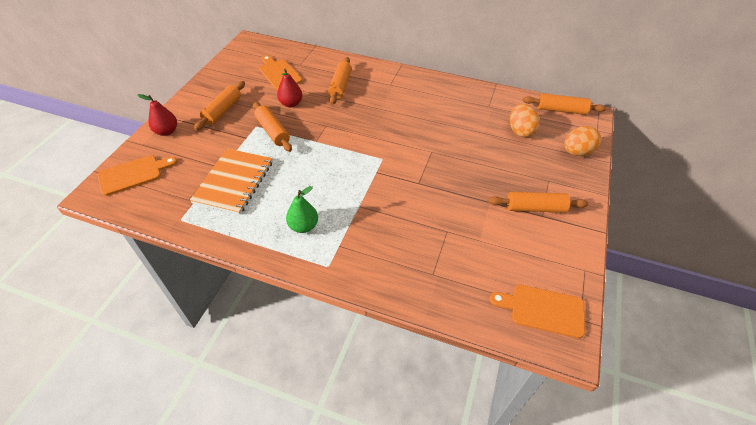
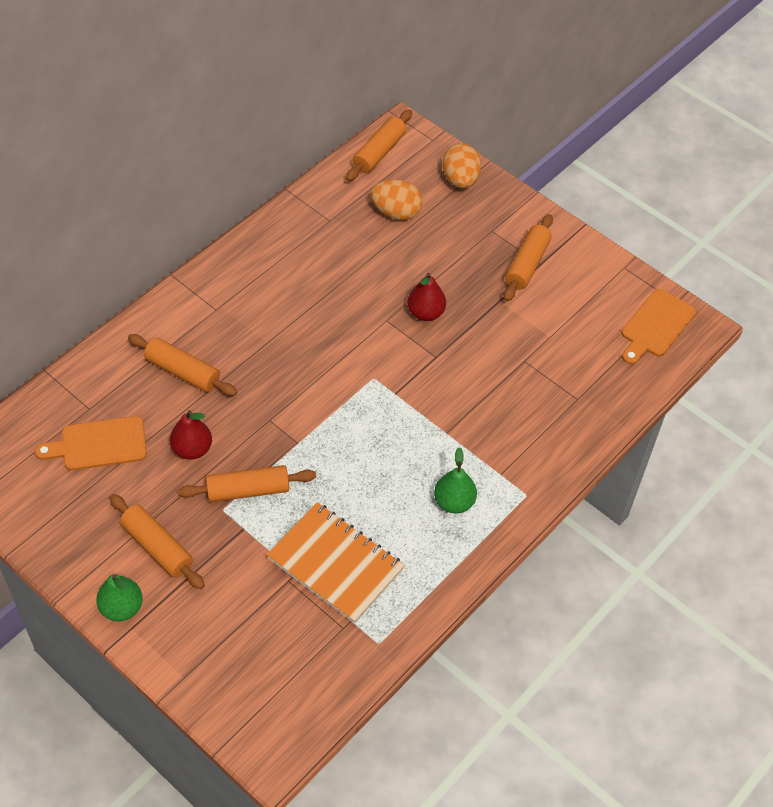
camera: 70 degrees left, 5 degrees up
orange cutting board [98,155,177,196] -> none
red pear [138,94,177,136] -> red pear moved to [407,273,446,321]
none -> green pear [96,574,143,621]

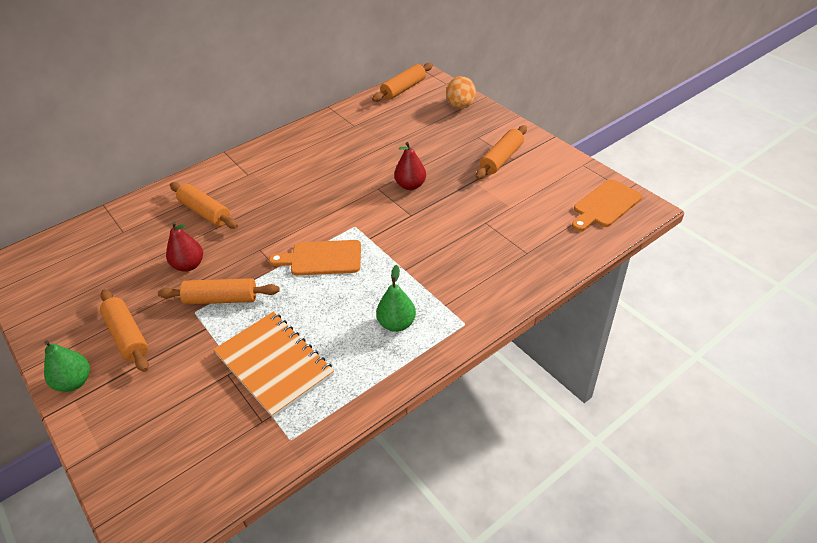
camera: 15 degrees right, 10 degrees down
orange cutting board [35,416,147,471] -> orange cutting board moved to [269,240,361,275]
orange egg [371,179,423,220] -> none

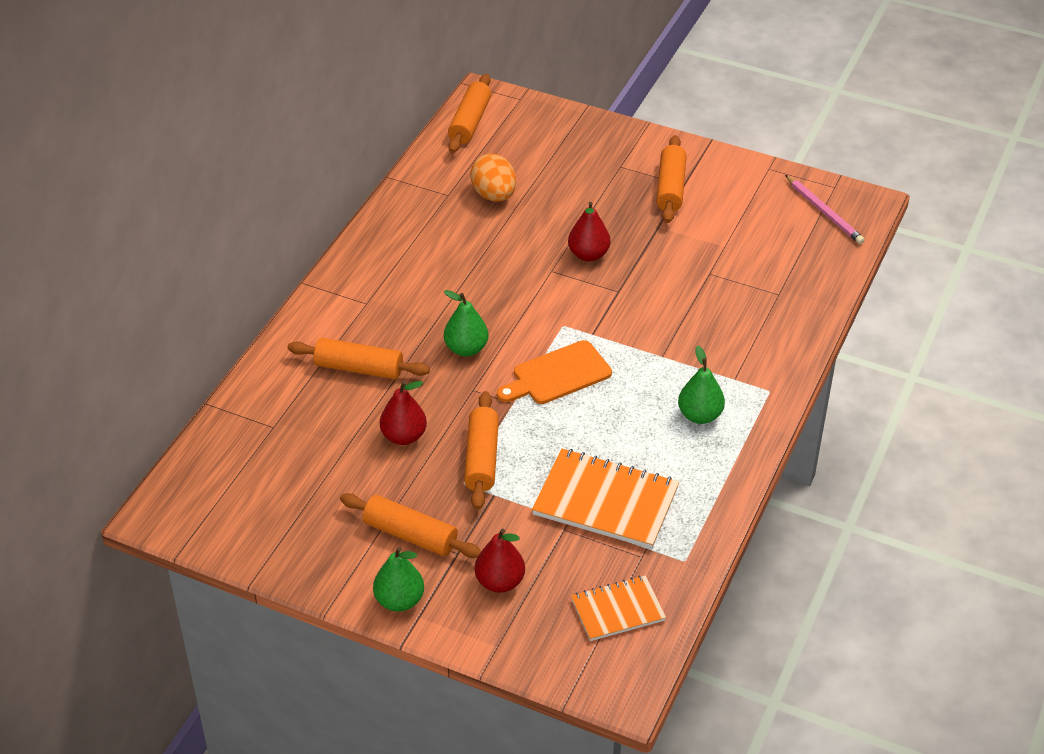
camera: 30 degrees left, 0 degrees up
orange rolling pin [158,278,279,304] -> orange rolling pin turned 60 degrees counterclockwise [464,391,499,510]
orange egg [446,76,476,109] -> orange egg moved to [470,154,516,202]
orange cutting board [572,179,642,231] -> pink pencil [785,175,865,244]
none -> green pear [444,290,489,356]
none -> red pear [475,529,525,593]
none -> orange notebook [571,575,666,641]

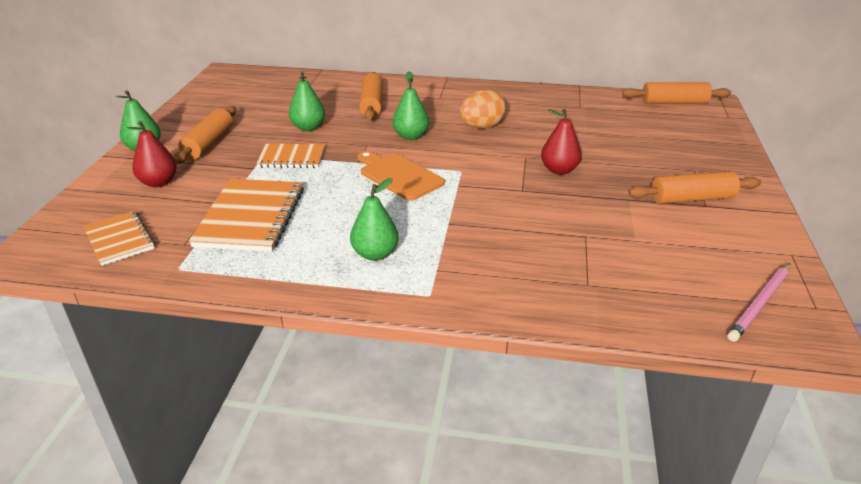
camera: 75 degrees right, 10 degrees down
red pear [380,381,427,445] -> green pear [289,71,325,131]
orange rolling pin [464,391,499,510] -> orange notebook [256,144,325,168]
orange egg [470,154,516,202] -> orange egg moved to [460,89,506,129]

